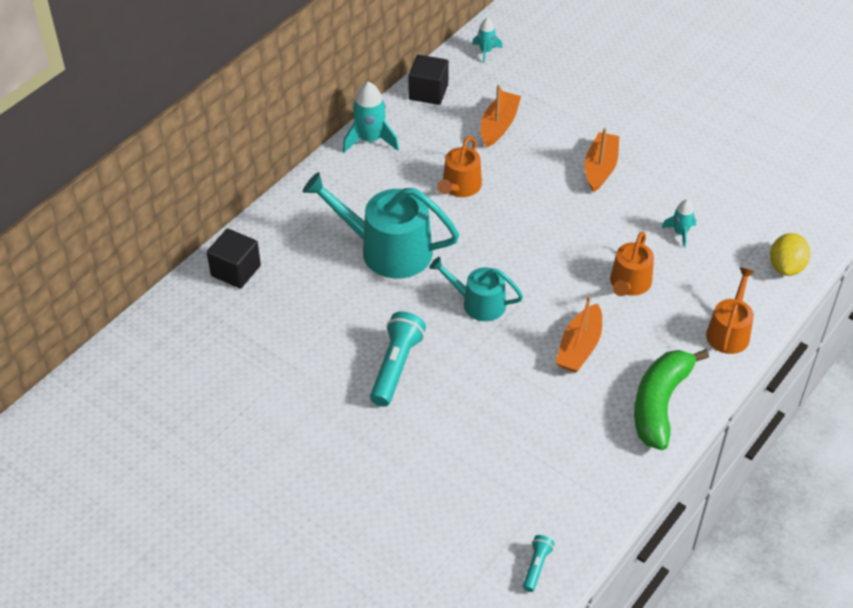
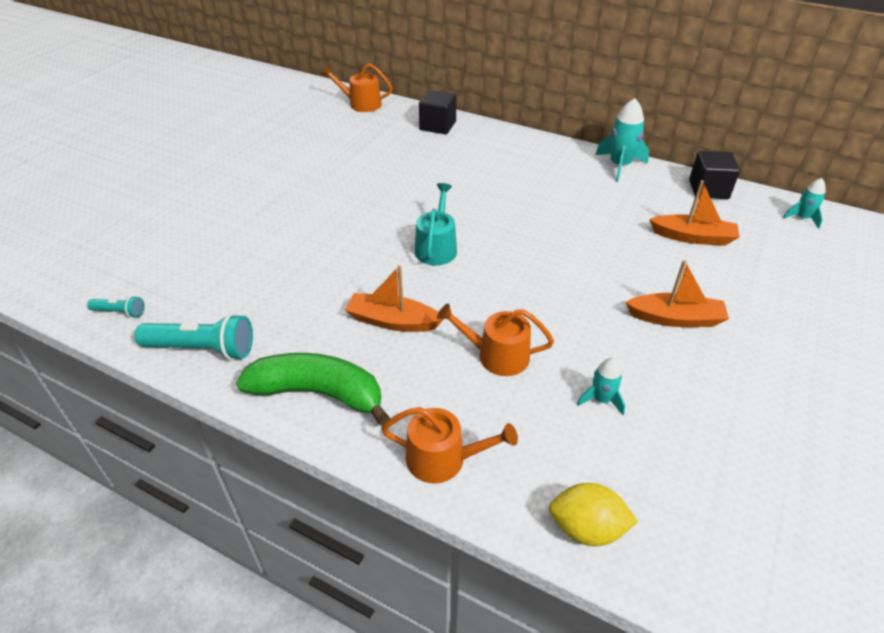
camera: 80 degrees right, 5 degrees down
turquoise watering can [303,172,459,279] -> none
turquoise flashlight [370,311,426,407] -> turquoise flashlight moved to [135,314,253,360]
orange watering can [438,136,482,197] -> orange watering can moved to [322,64,392,112]

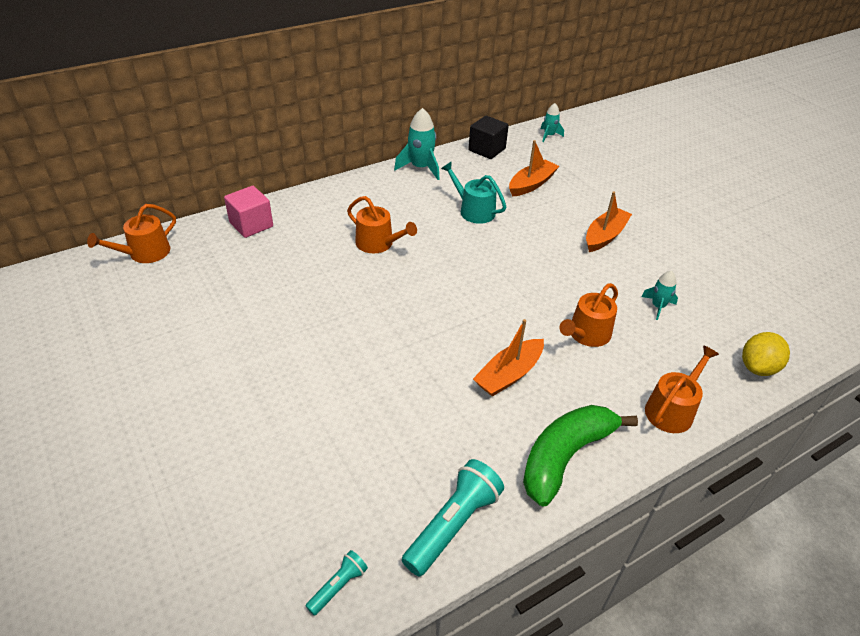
camera: 60 degrees left, 0 degrees up
turquoise watering can [415,183,457,265] -> turquoise watering can moved to [441,161,506,224]
black cube [419,90,457,134] -> pink cube [224,186,273,238]
none -> orange watering can [347,196,417,253]

